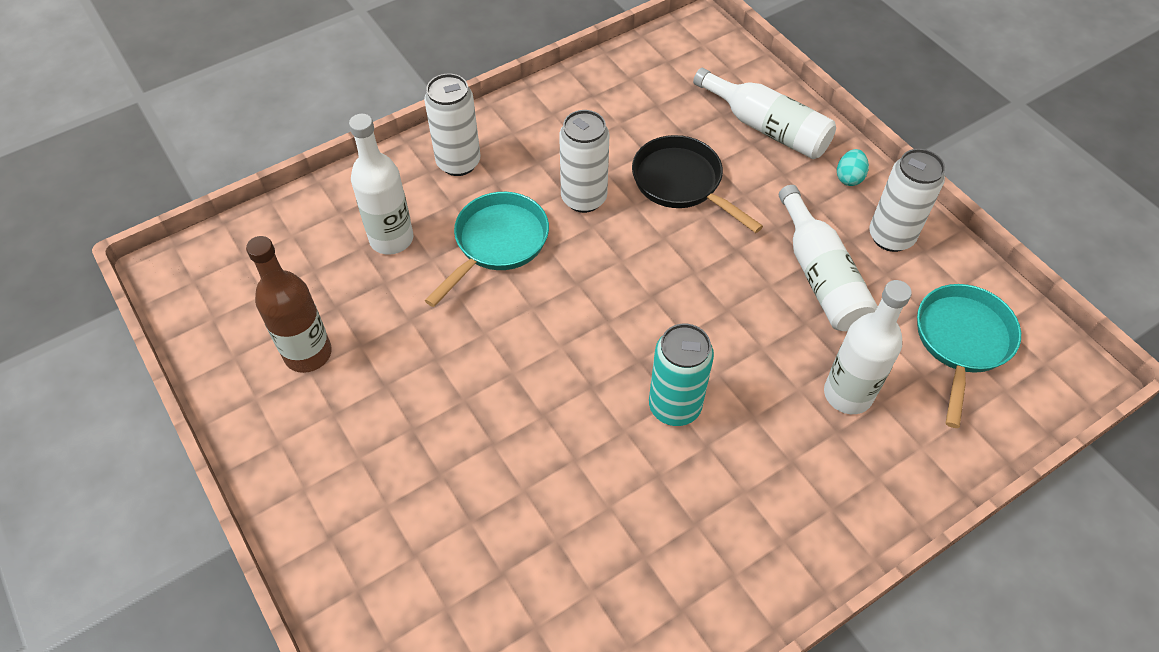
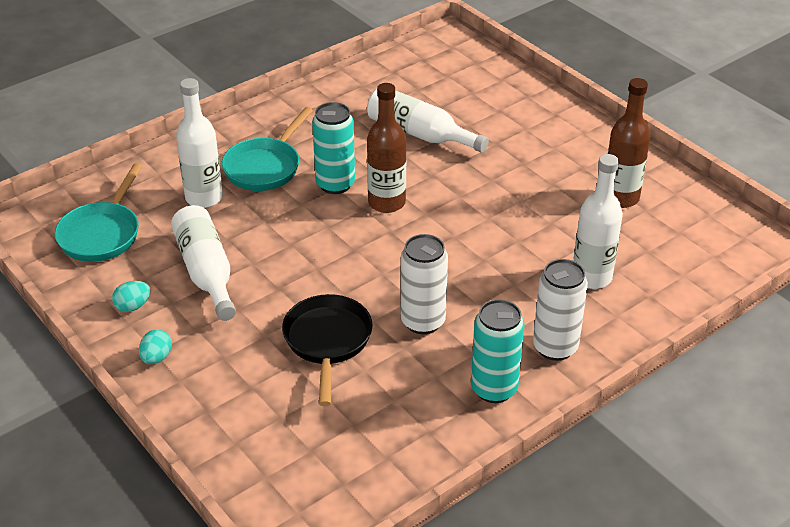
camera: 175 degrees right, 15 degrees down
turquoise pan [425,192,549,307] -> turquoise pan moved to [222,107,313,191]
black pan [632,135,763,233] -> black pan turned 135 degrees counterclockwise [282,294,373,406]
white bottle [693,68,836,159] -> white bottle moved to [367,88,489,152]
white can [869,149,945,252] -> turquoise egg [112,281,150,312]
none -> brown bottle [367,83,406,213]
none -> turquoise can [471,299,525,403]

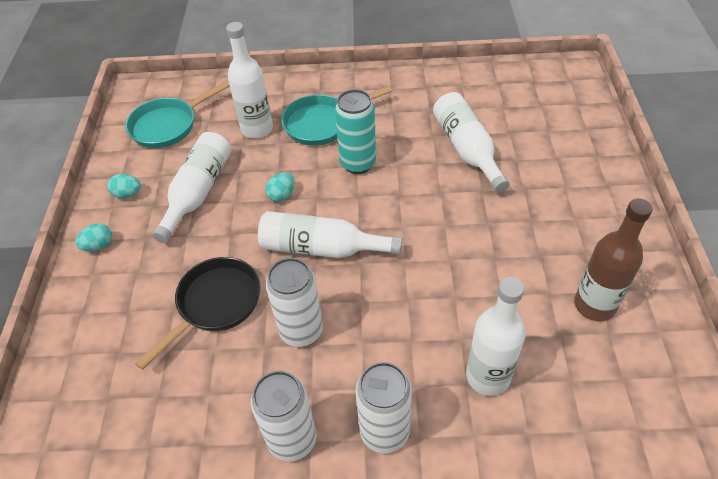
camera: 40 degrees right, 10 degrees up
brown bottle [367,83,406,213] -> none
turquoise can [471,299,525,403] -> white can [251,371,316,462]
none -> white bottle [258,211,403,258]
none -> turquoise egg [265,172,294,202]

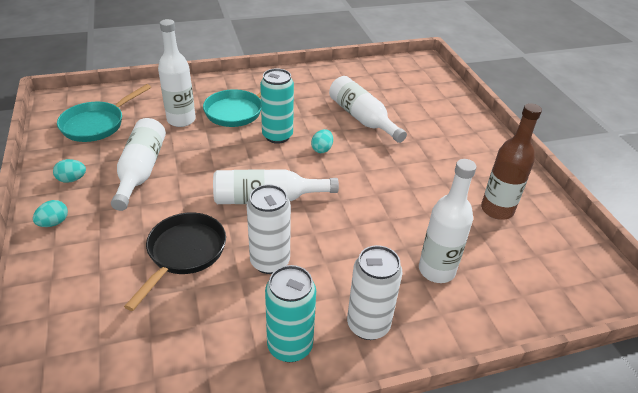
camera: 20 degrees left, 10 degrees down
white can [251,371,316,462] -> turquoise can [265,265,316,362]
turquoise egg [265,172,294,202] -> turquoise egg moved to [311,129,333,153]

